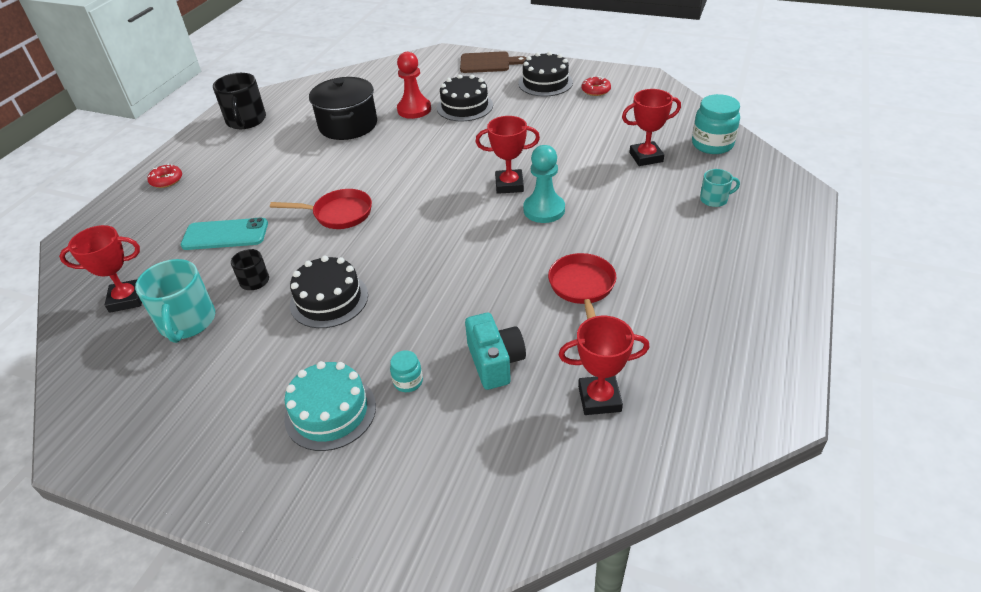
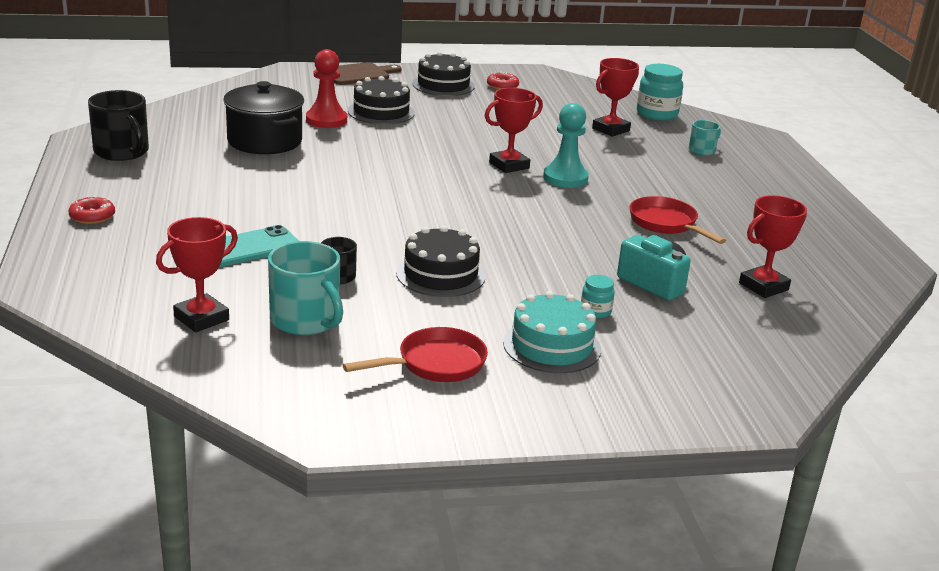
camera: 35 degrees left, 15 degrees down
red pan [270,189,372,229] -> red pan moved to [343,327,488,382]

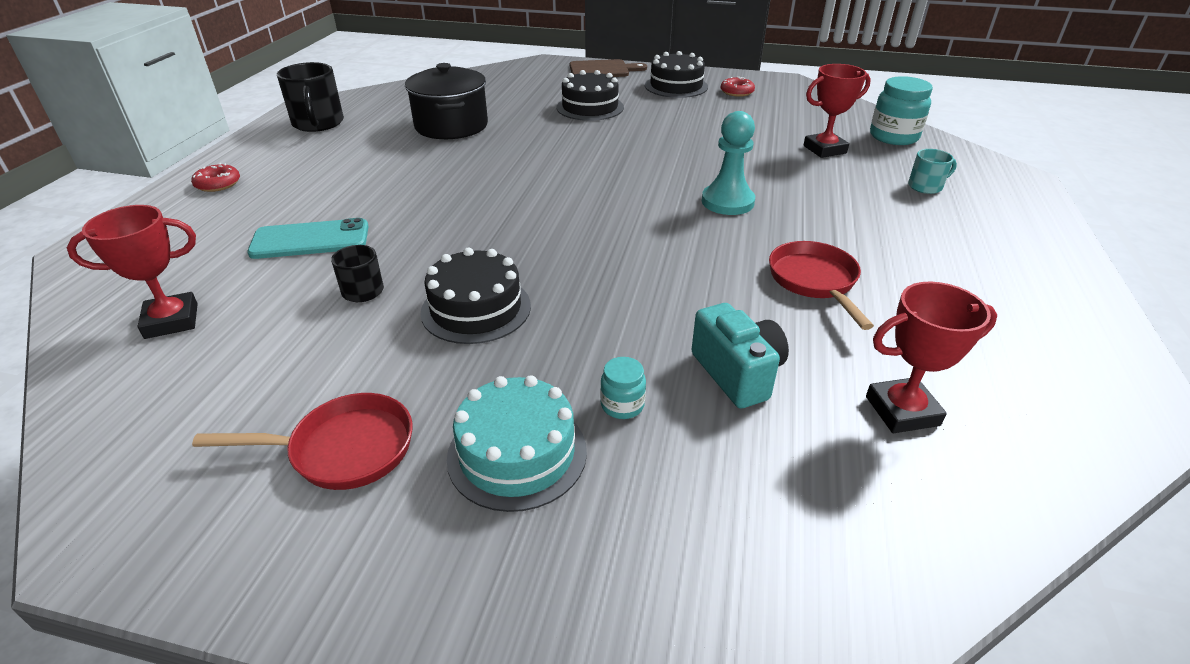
camera: 25 degrees right, 10 degrees up
turquoise mug [268,241,343,335] -> none
red pawn [306,49,347,128] -> none
red trophy [485,88,543,173] -> none

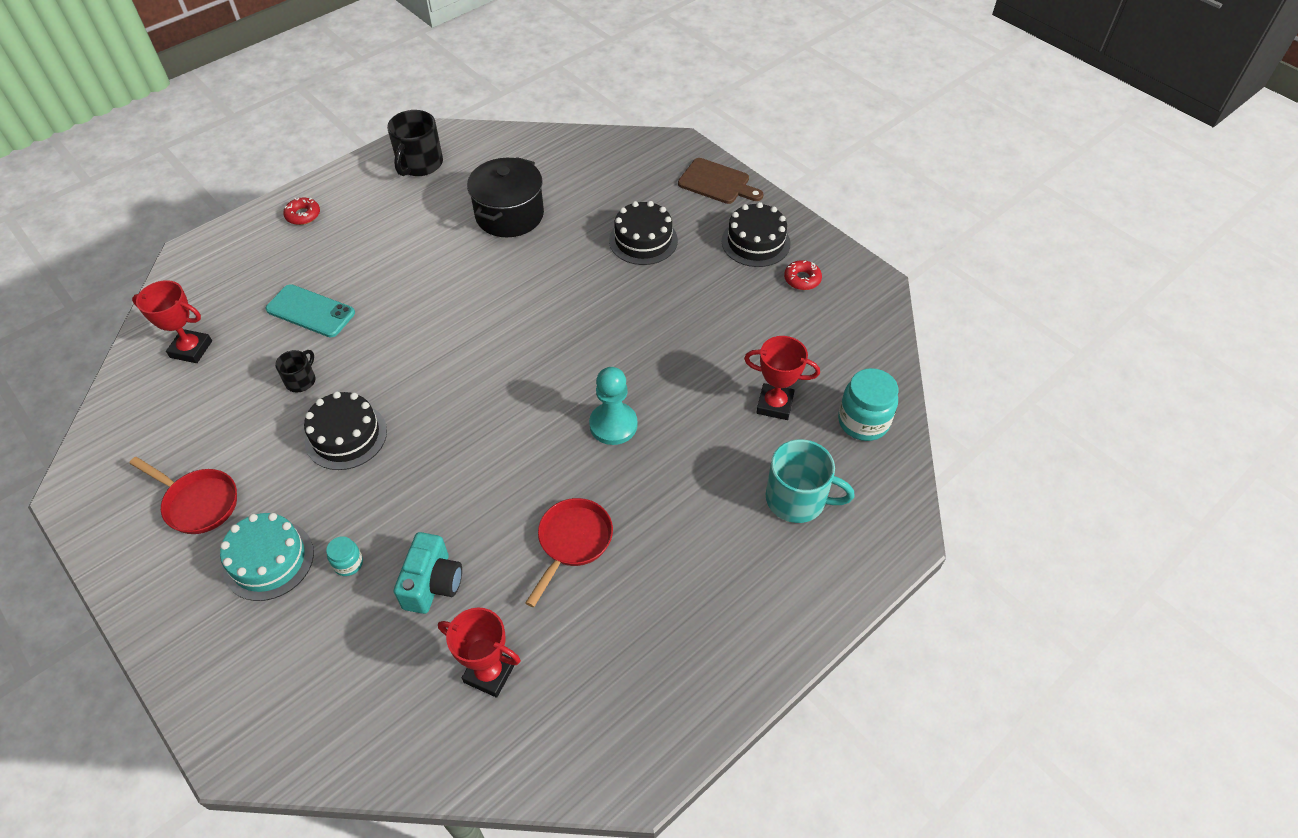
camera: 35 degrees right, 15 degrees up
turquoise mug [908,149,957,194] -> turquoise mug [766,439,855,523], size x1.82

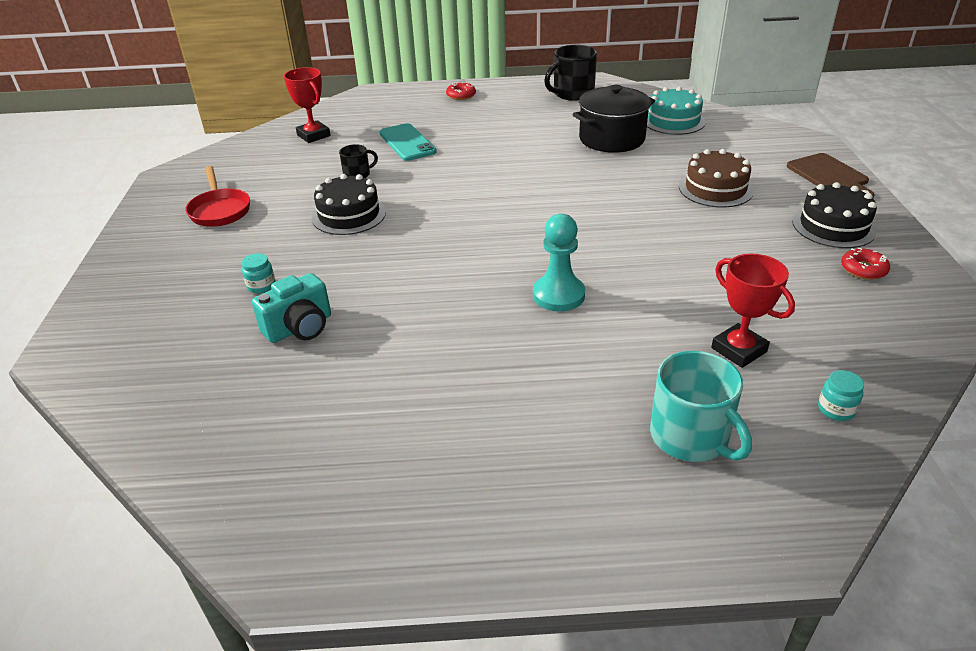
camera: 40 degrees right, 15 degrees down
turquoise cake [220,513,314,601] -> turquoise cake moved to [647,87,705,135]
red trophy [438,608,521,698] -> none
red pan [525,498,613,607] -> none
black cake [609,201,678,265] -> brown cake [679,149,753,208]
turquoise jar [838,368,898,441] -> turquoise jar [818,370,864,421], size x0.52

